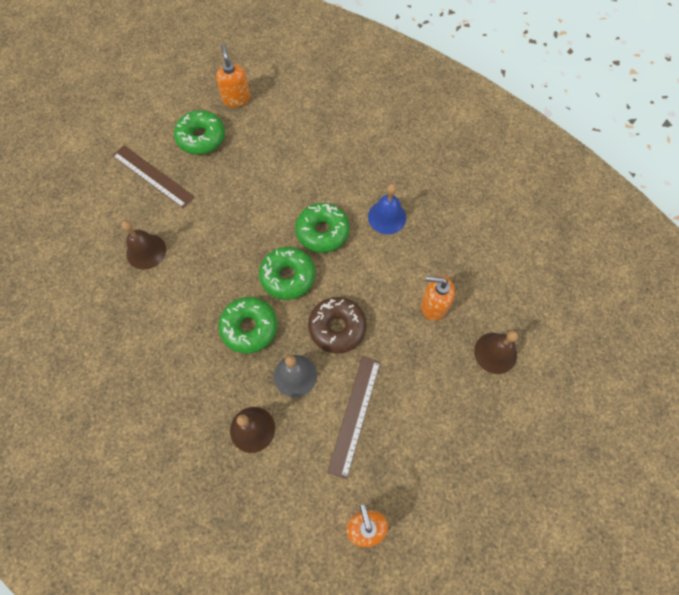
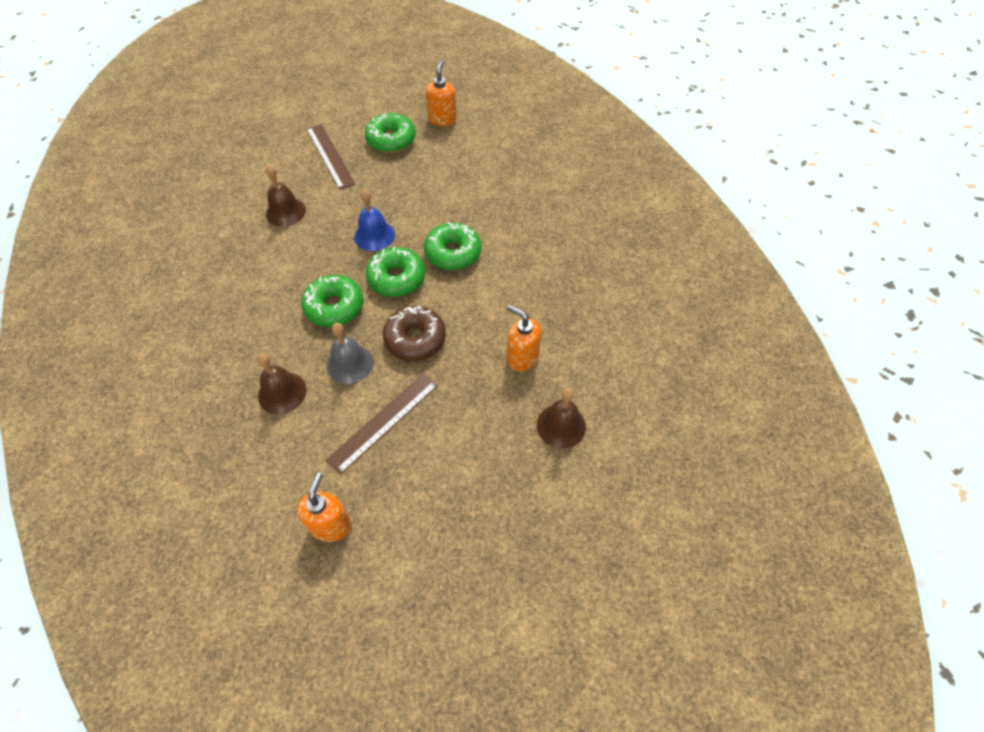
camera: 25 degrees right, 10 degrees down
blue bell [368,184,406,234] -> blue bell moved to [354,189,395,251]

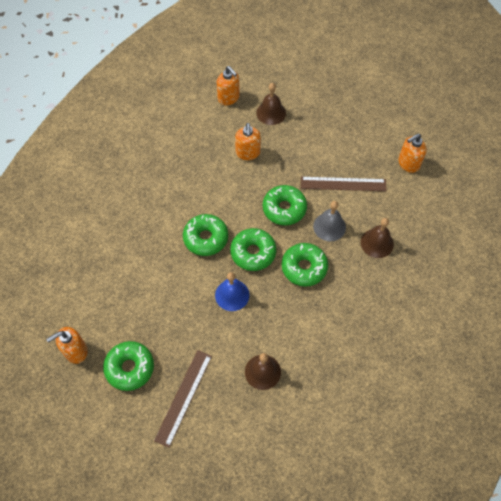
camera: 130 degrees left, 5 degrees up
brown donut [383,305,446,361] -> green donut [263,185,307,226]
none -> orange soap dispenser [217,66,240,105]

